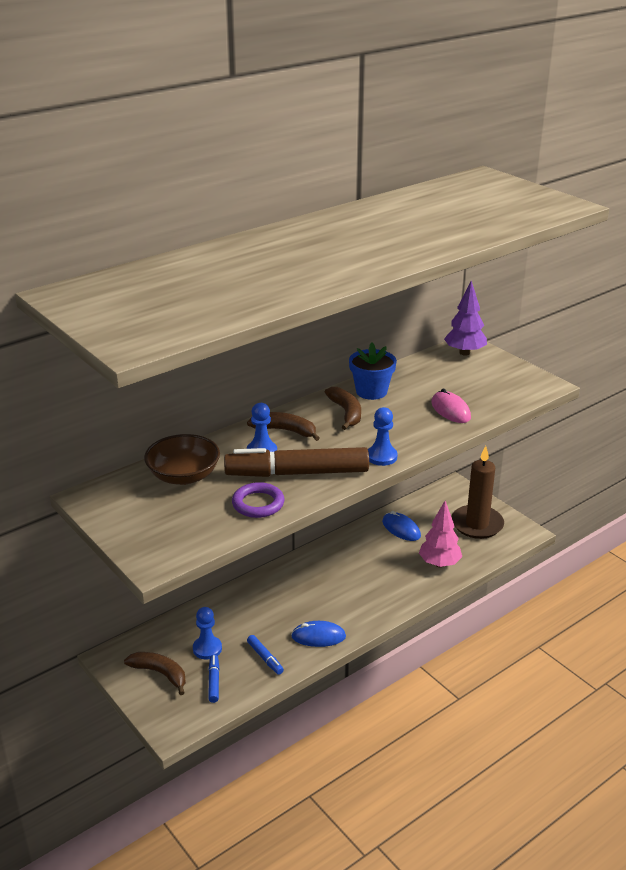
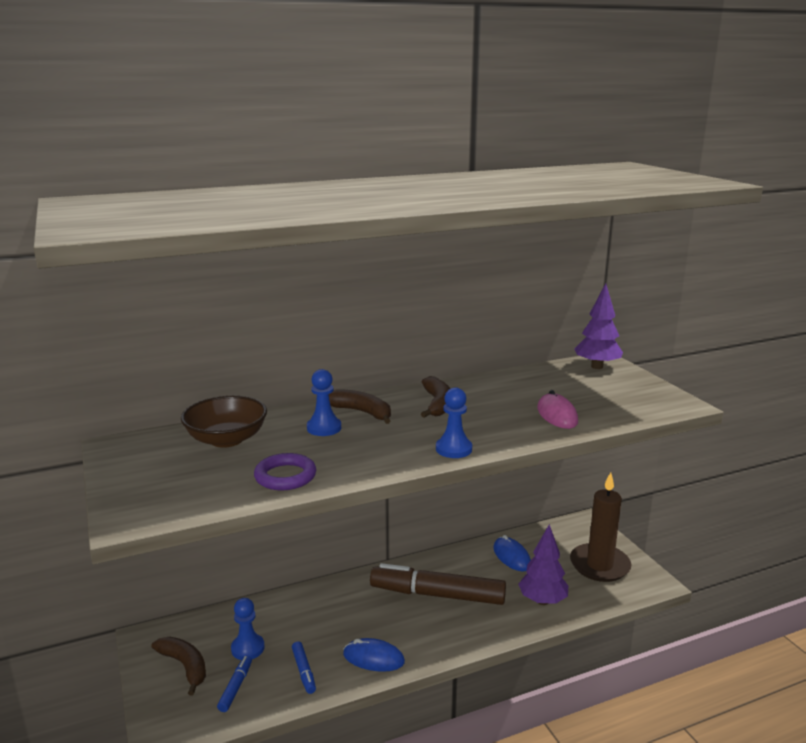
camera: 15 degrees right, 10 degrees down
brown marker [224,447,369,477] -> brown marker moved to [370,563,506,605]
blue flower pot [349,342,397,400] -> none
pink tree [419,501,462,567] -> purple tree [519,524,568,605]

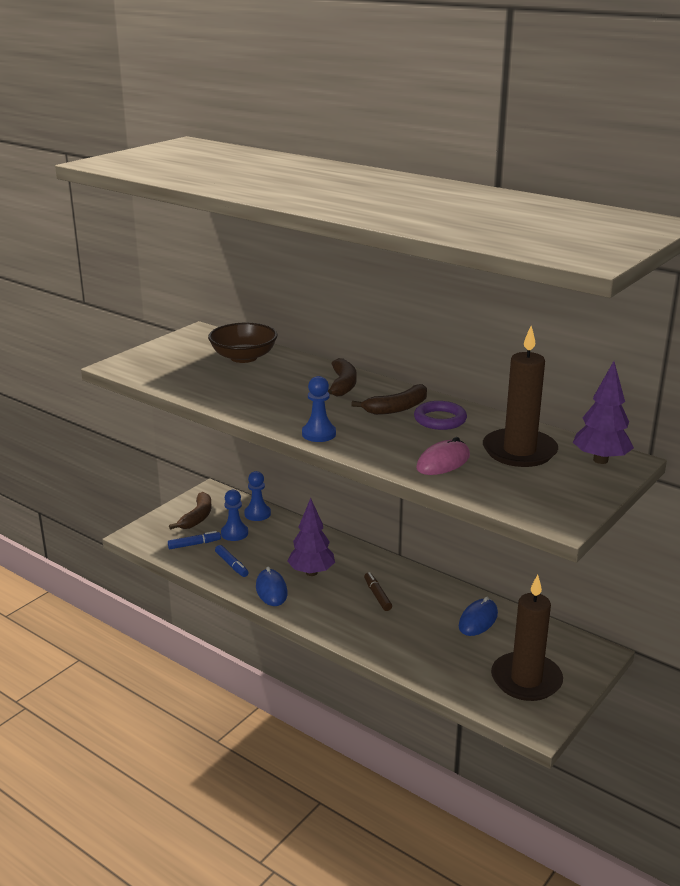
camera: 60 degrees right, 5 degrees up
purple ring [254,453,316,490] -> purple ring moved to [414,401,467,430]
blue marker [292,641,316,694] -> blue marker turned 75 degrees counterclockwise [215,545,249,577]
blue pawn [307,369,341,436] -> blue pawn moved to [244,471,271,521]
brown marker [370,563,506,605] -> brown marker [364,572,392,611], size x0.42
purple tree [519,524,568,605] -> purple tree moved to [287,498,335,576]
none -> brown candle [483,326,558,467]

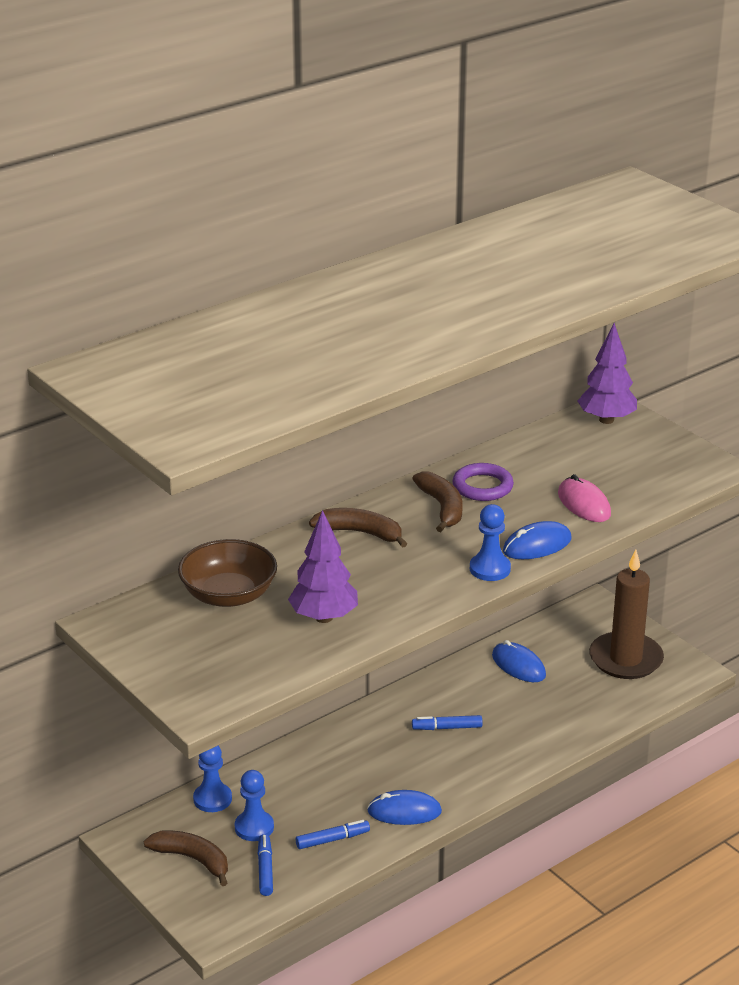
camera: 75 degrees left, 5 degrees up
purple tree [287,498,335,576] -> purple tree moved to [288,510,358,623]
brown marker [364,572,392,611] -> blue marker [412,715,483,730]
brown candle [483,326,558,467] -> none
none -> blue mouse [503,521,572,559]

